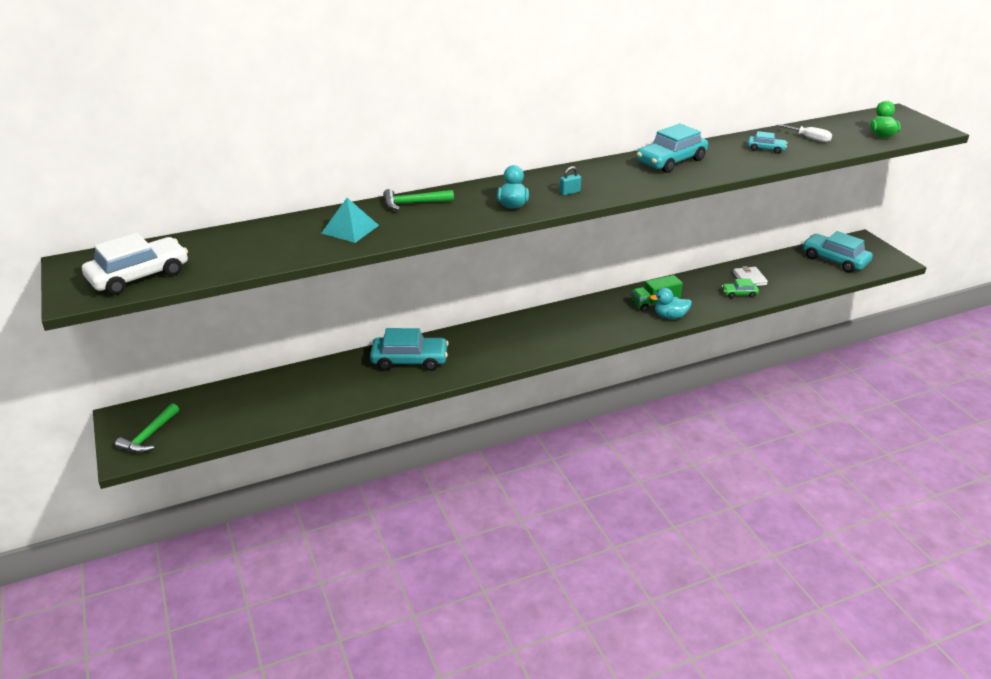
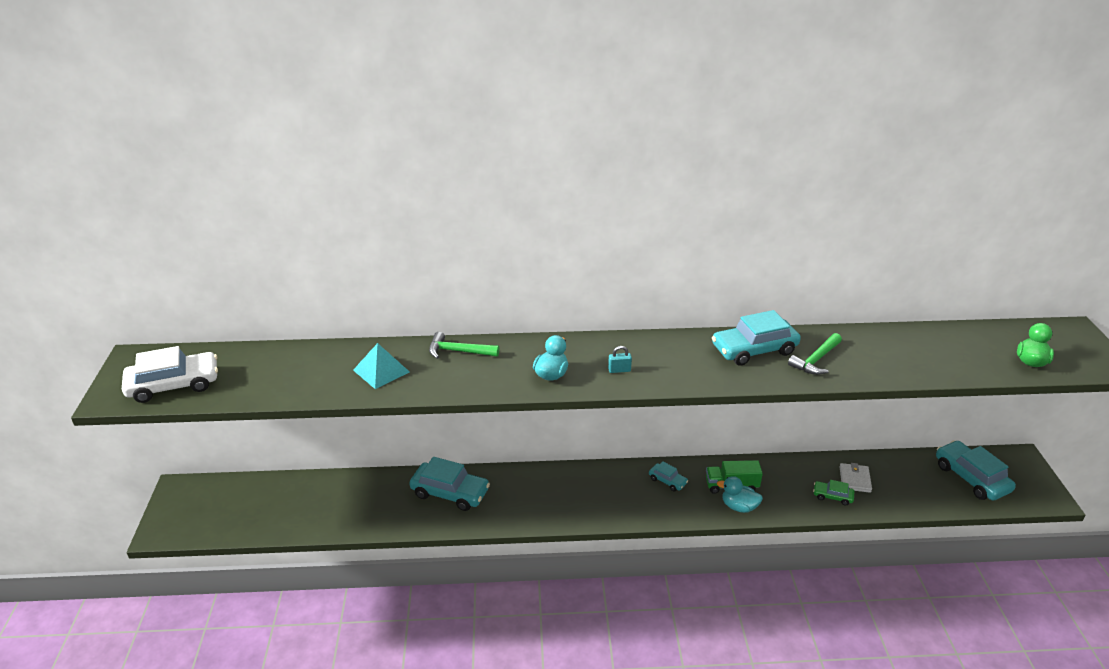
camera: 20 degrees right, 0 degrees up
green hammer [115,403,179,453] -> green hammer moved to [788,333,842,375]
turquoise car [747,131,788,154] -> turquoise car moved to [649,462,688,491]
white screwdriver [777,124,832,142] -> none

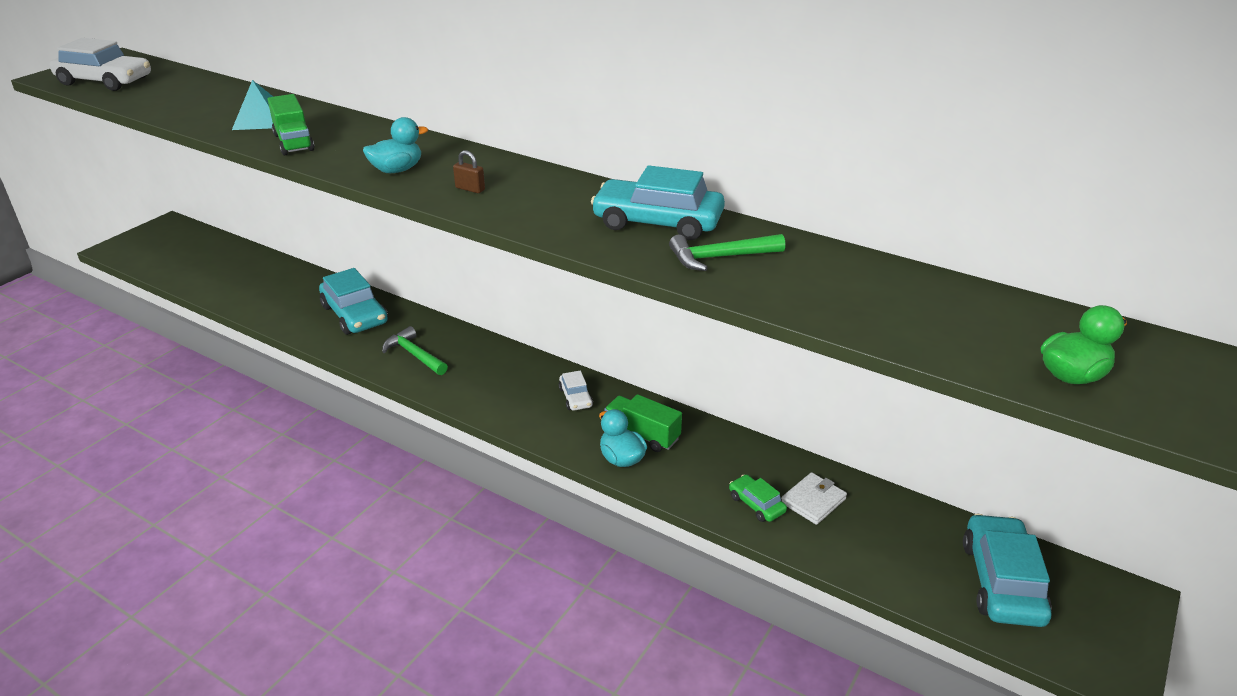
camera: 35 degrees right, 0 degrees up
green hammer [429,332,499,359] -> green hammer moved to [382,326,448,375]
turquoise padlock [608,346,632,373] -> brown padlock [453,150,485,193]
turquoise car [649,462,688,491] -> white car [559,370,593,411]
none -> green truck [267,94,315,155]

